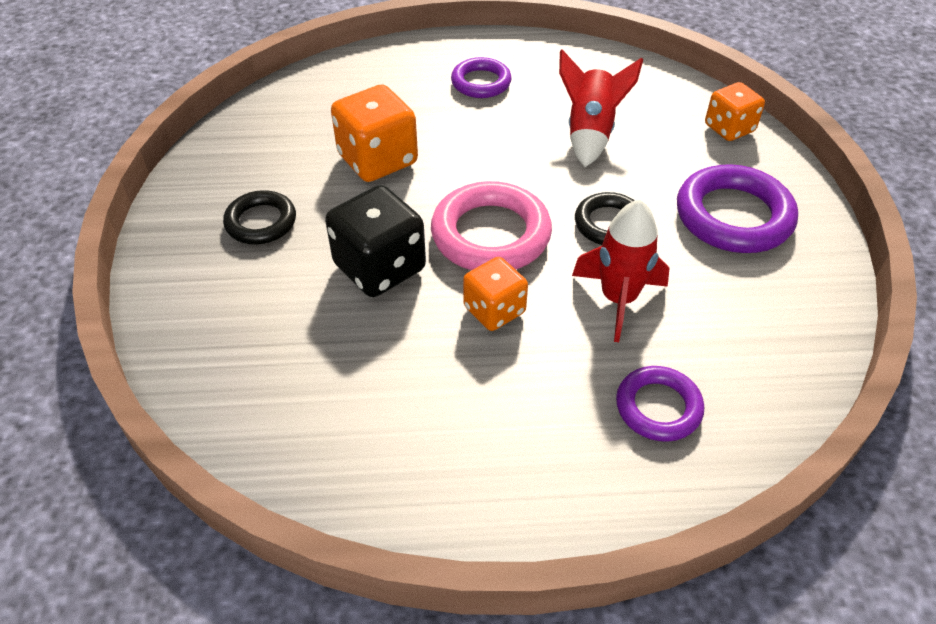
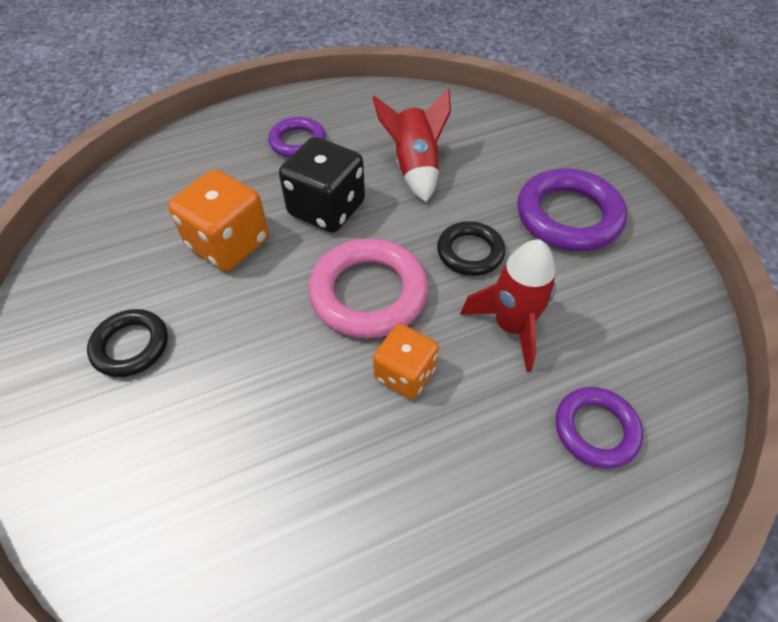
camera: 20 degrees left, 5 degrees up
black dice [325,185,426,297] -> black dice moved to [279,137,365,233]
orange dice [705,82,765,141] -> none

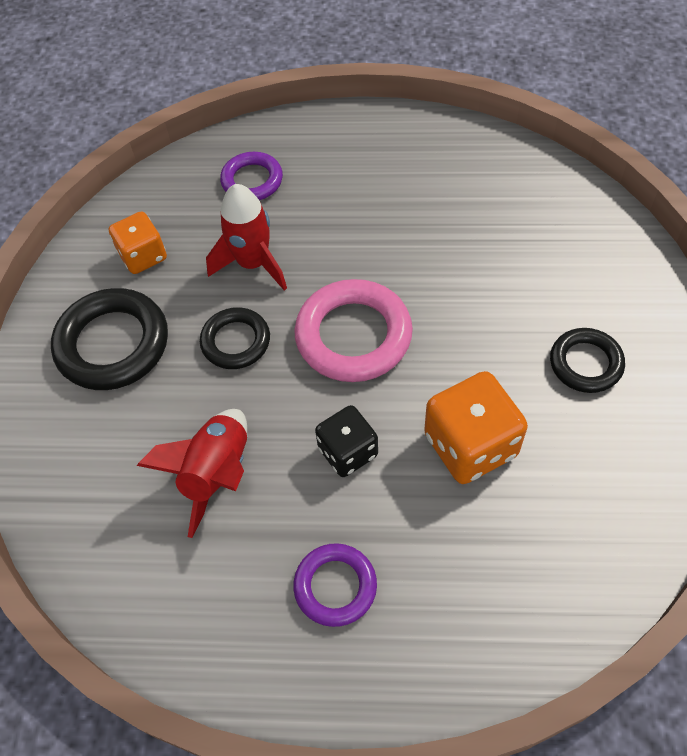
camera: 150 degrees left, 5 degrees up
black dice [279,137,365,233] -> black dice [315,405,378,477], size x0.64
orange dice [373,324,439,399] -> orange dice moved to [109,212,167,274]
purple ring [517,169,627,251] -> black ring [51,288,168,390]

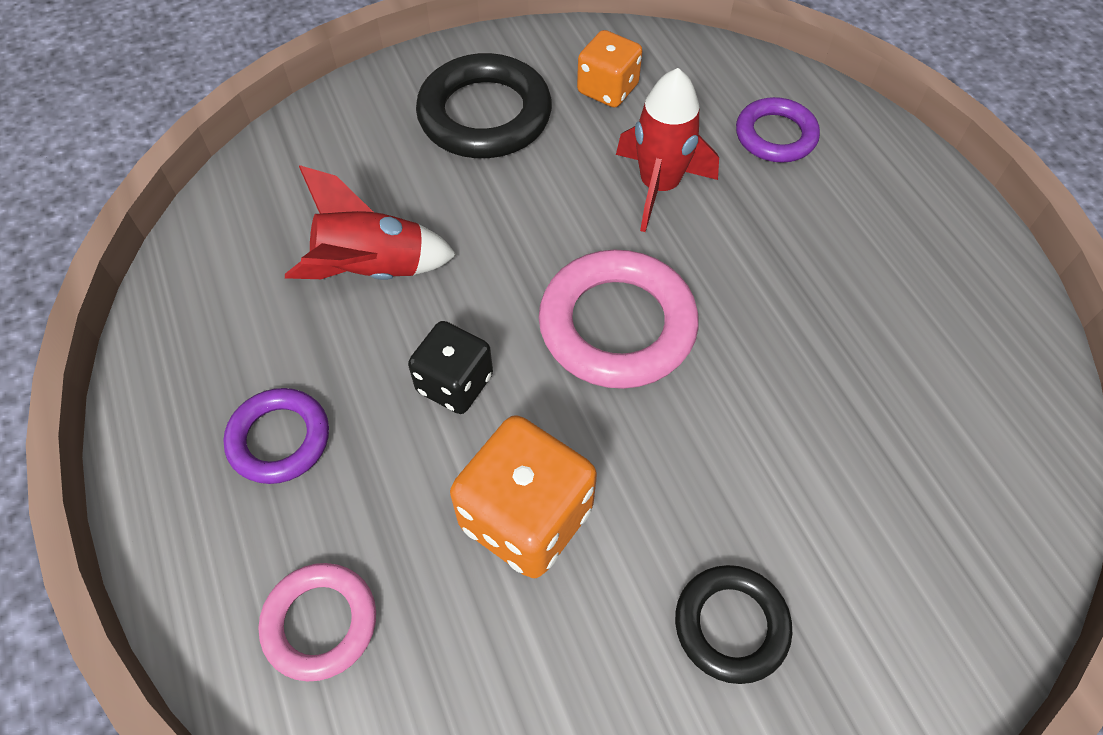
camera: 60 degrees right, 0 degrees up
black ring [200,307,270,369] -> none
none -> pink ring [259,563,376,681]

